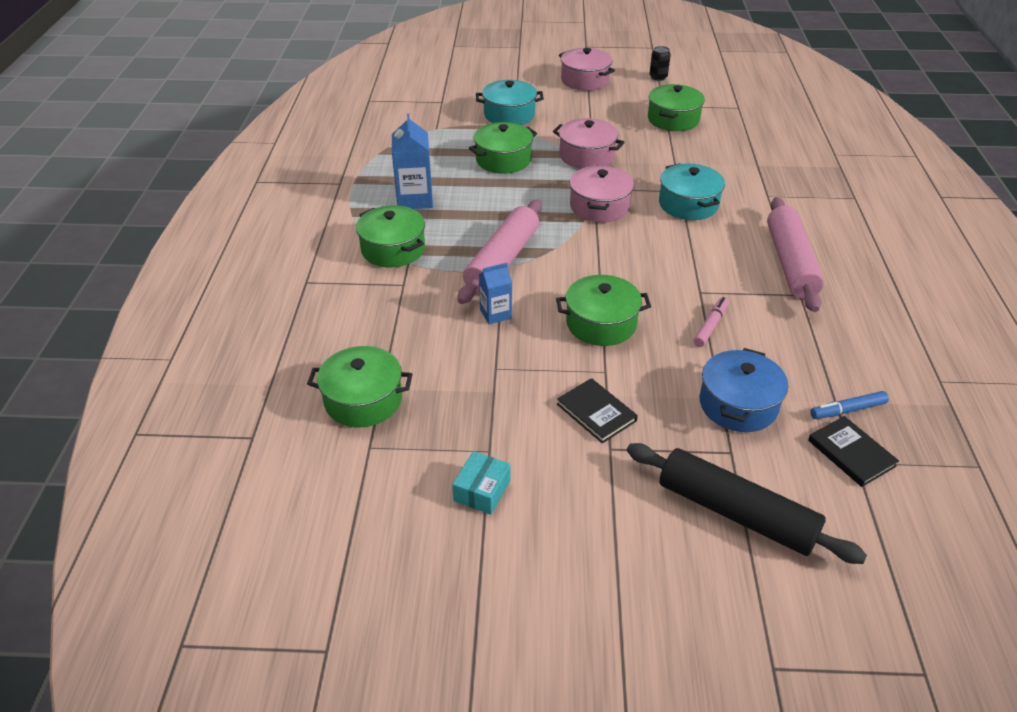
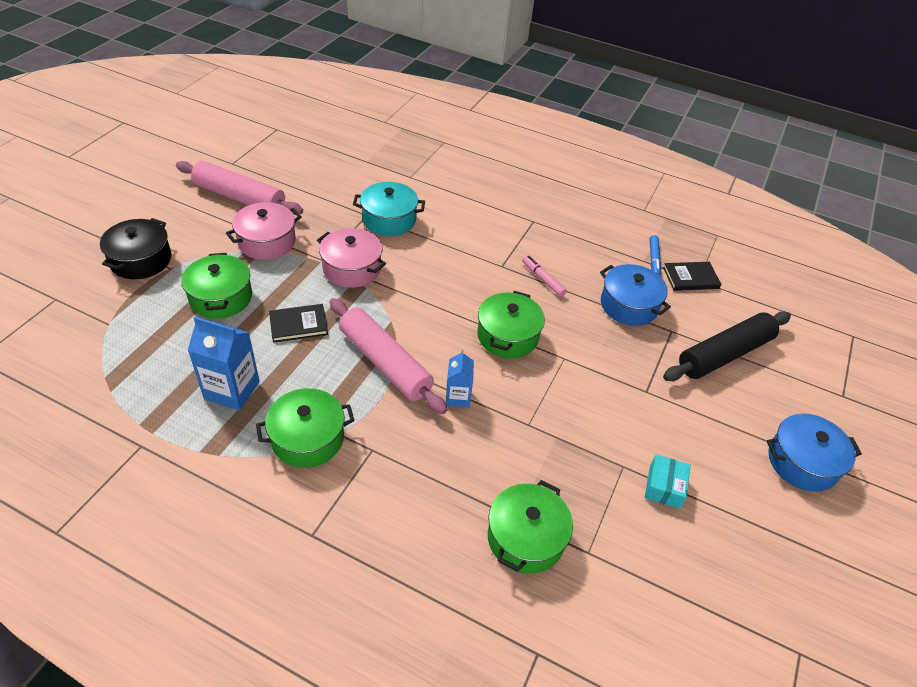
camera: 70 degrees left, 5 degrees up
turquoise box [452,451,511,515] -> turquoise box turned 60 degrees clockwise [645,454,691,509]
turquoise pot [476,80,544,125] -> black pot [100,218,171,279]
black book [557,378,638,444] -> black book moved to [269,304,328,343]
pink pot [559,48,615,91] -> none
green pot [648,84,705,131] -> none
black can [649,46,671,81] -> none
pink rolling pin [767,197,824,312] -> pink rolling pin moved to [176,161,303,215]
none -> blue pot [767,413,862,492]

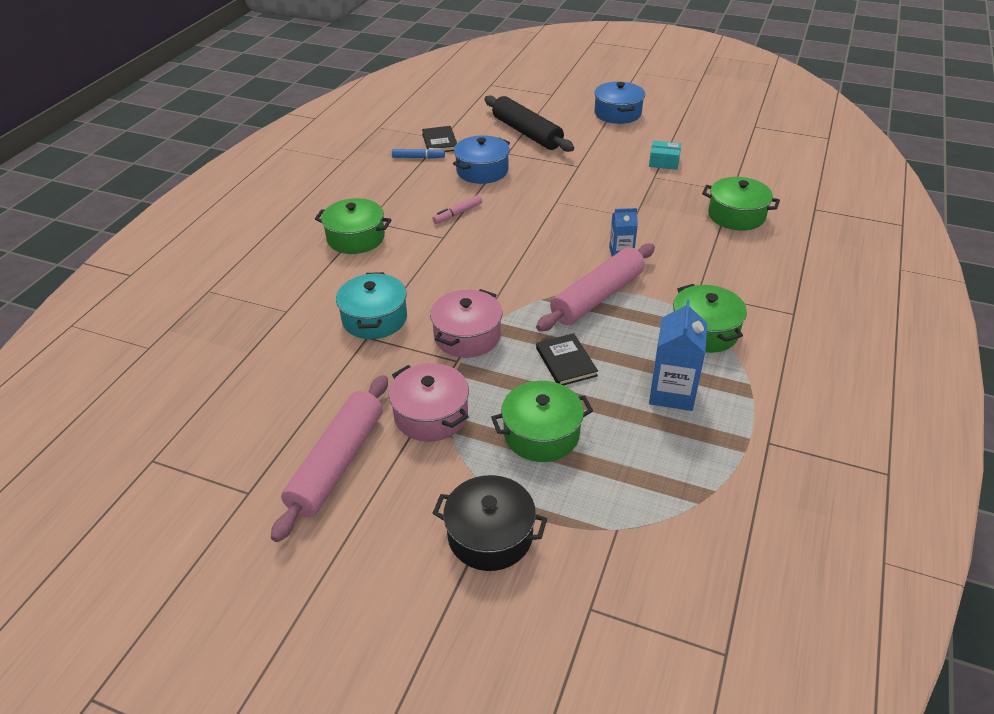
camera: 90 degrees left, 5 degrees down
green pot [477,291,545,358] -> green pot moved to [315,198,391,254]

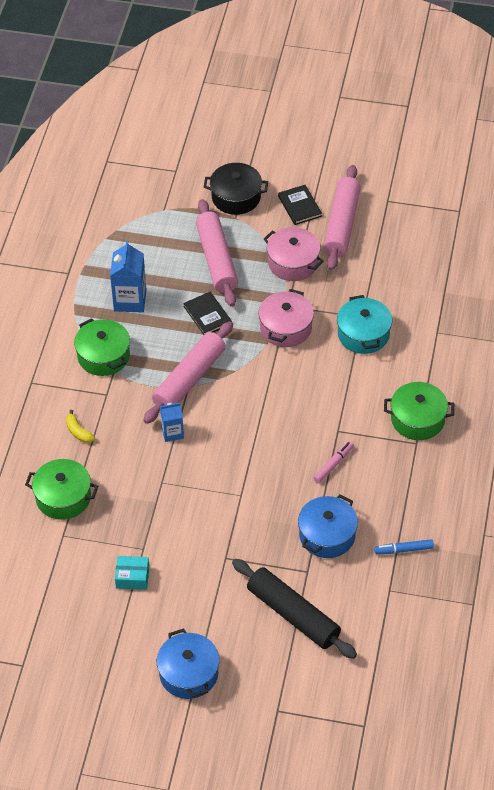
camera: 170 degrees right, 10 degrees up
black book [422,126,457,152] -> black book moved to [278,185,322,225]
green pot [491,381,593,462] -> pink rolling pin [196,199,238,307]
none -> yellow banana [66,410,95,443]

